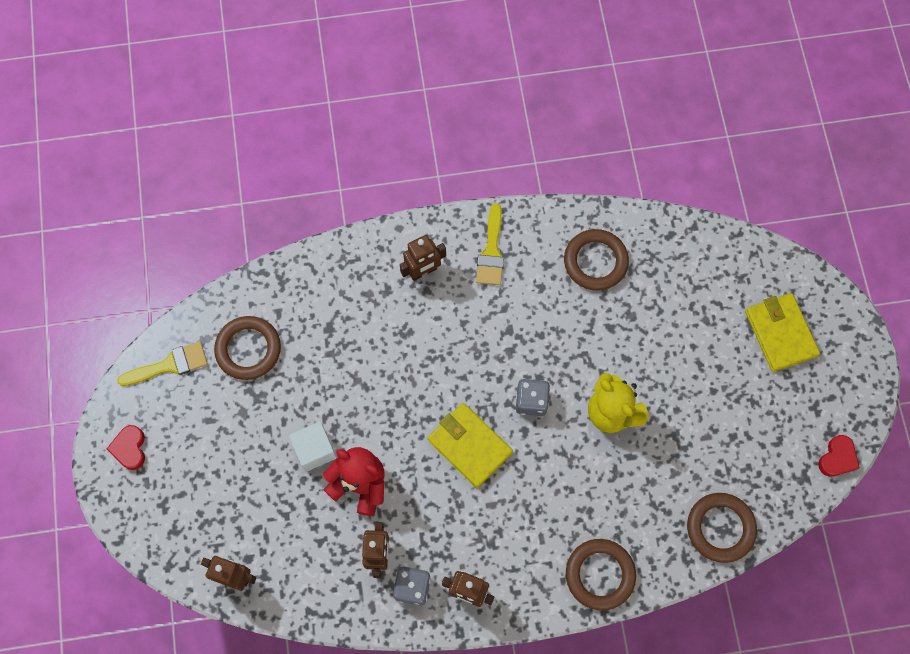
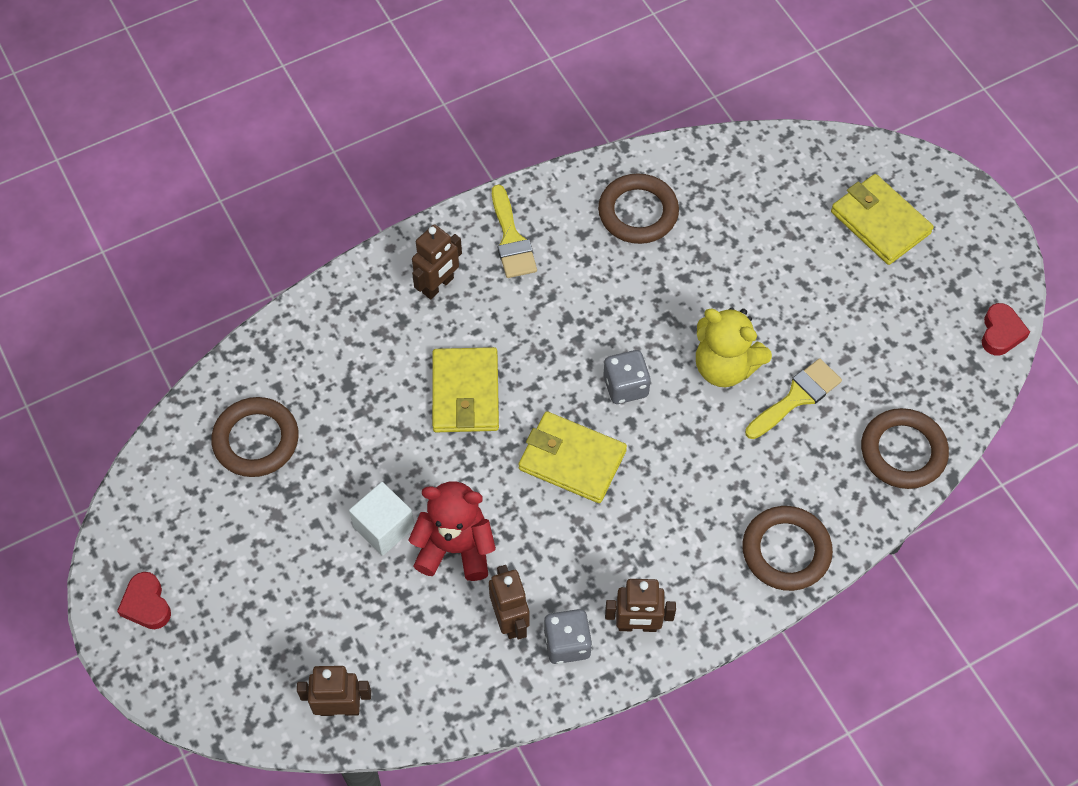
camera: 20 degrees left, 10 degrees down
yellow brush [117,341,208,386] -> yellow brush moved to [745,358,842,439]
none -> yellow wallet [432,347,499,432]

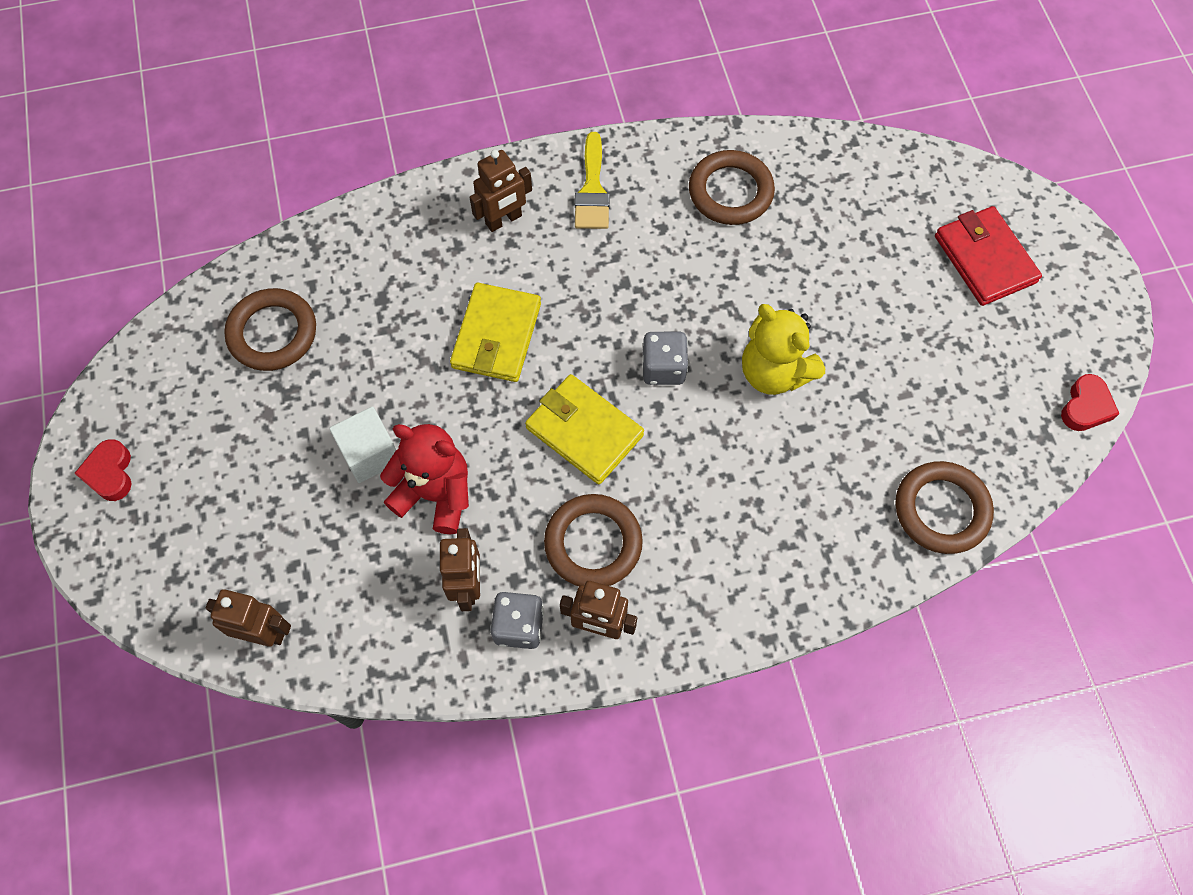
camera: 15 degrees right, 5 degrees up
brown ring [742,506,833,591] -> brown ring moved to [544,494,643,586]
yellow brush [745,358,842,439] -> none
yellow wallet [831,174,934,265] -> red wallet [935,206,1042,306]

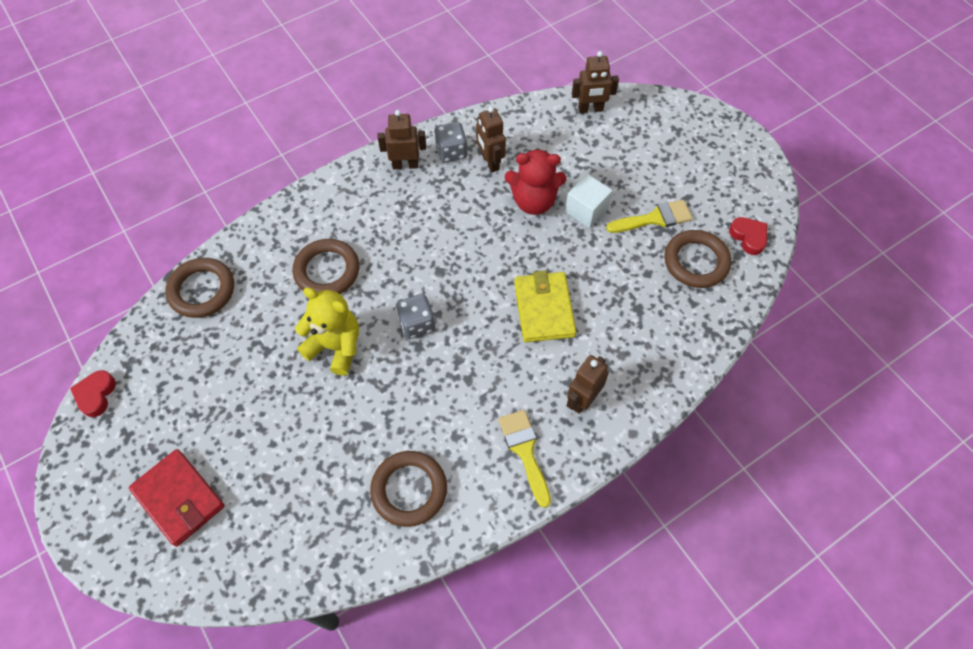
camera: 160 degrees right, 5 degrees down
red heart [74,439,132,501] -> red heart moved to [729,217,767,255]
yellow wallet [525,374,644,485] -> none
brown ring [544,494,643,586] -> brown ring moved to [293,239,359,294]
none -> yellow brush [606,200,693,233]

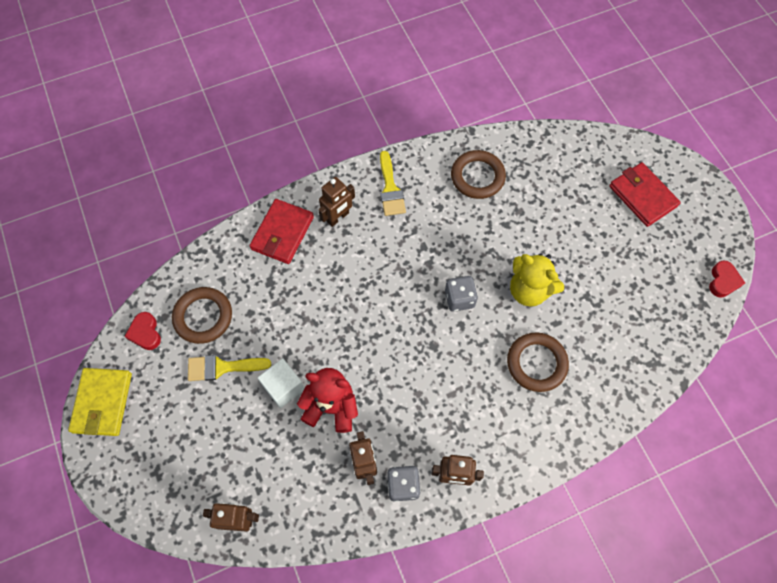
camera: 170 degrees left, 5 degrees up
brown ring [165,258,234,318] -> none
yellow wallet [514,270,576,342] -> yellow wallet moved to [68,368,132,436]
none -> red wallet [250,199,314,264]

